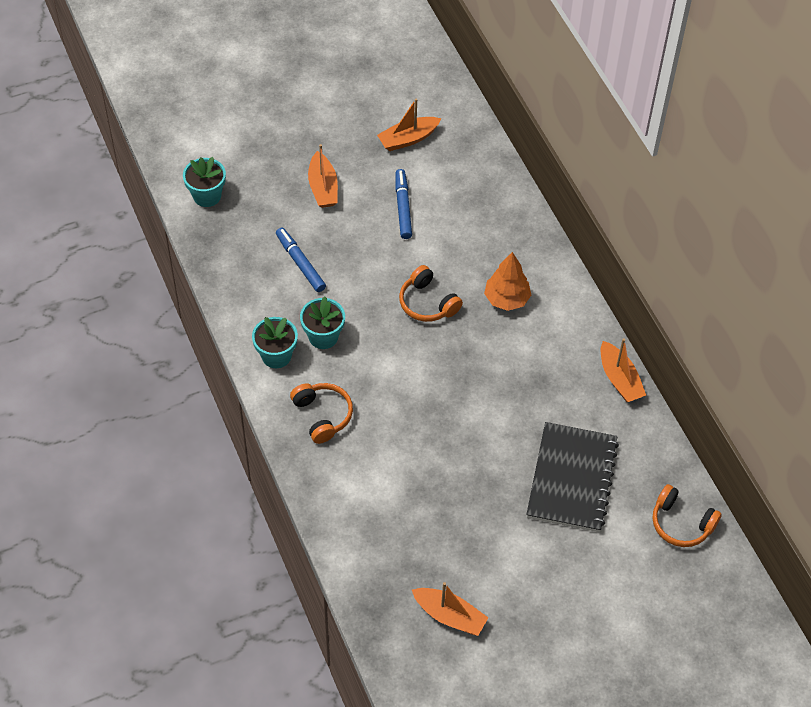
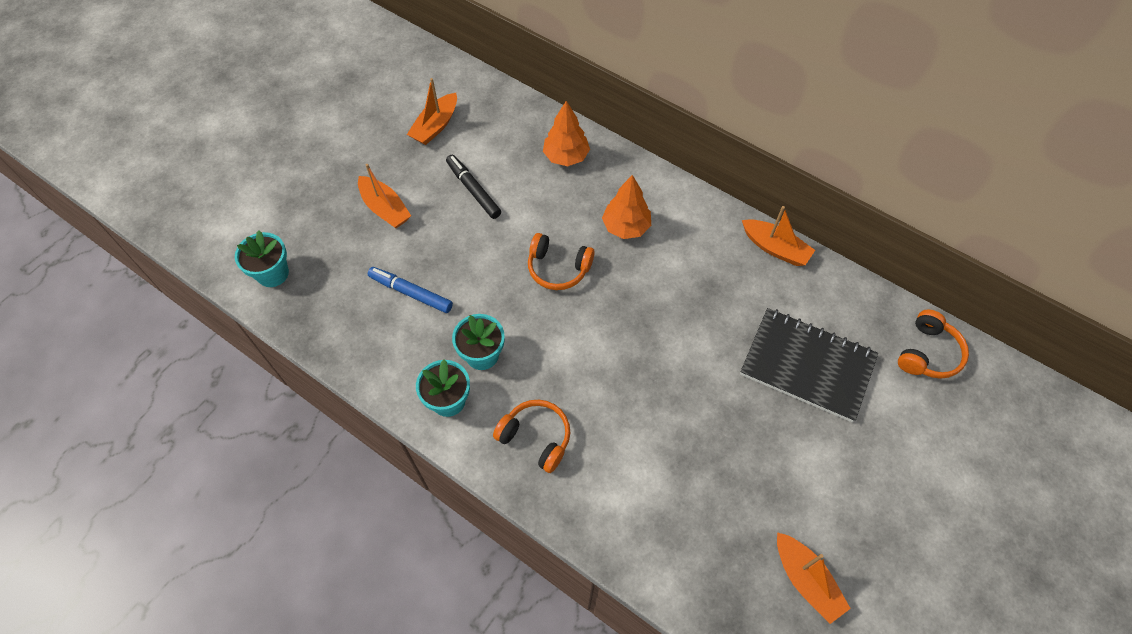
camera: 30 degrees left, 5 degrees up
blue marker [395,169,412,239] -> black marker [446,155,501,219]
orange boat [412,582,488,636] -> orange boat turned 60 degrees clockwise [777,532,851,624]
black notebook [526,422,619,532] -> black notebook turned 45 degrees counterclockwise [740,308,878,422]
orange headphones [652,484,722,547] -> orange headphones turned 60 degrees counterclockwise [898,310,969,379]
none -> orange tree [543,101,590,166]

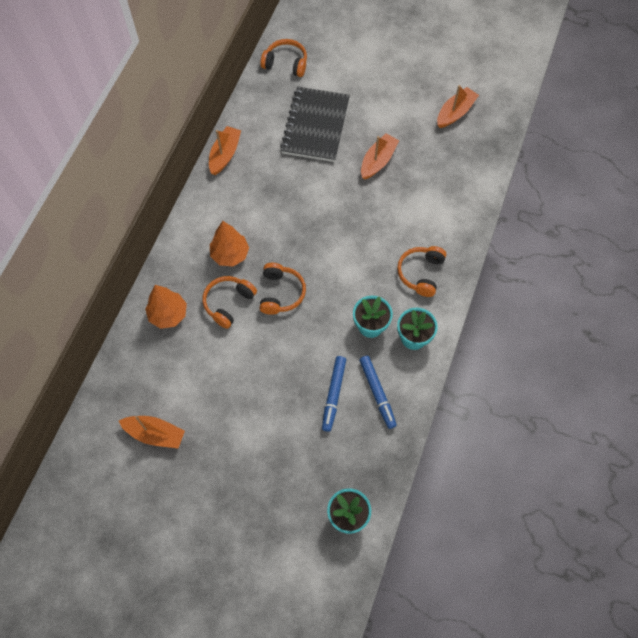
camera: 105 degrees left, 5 degrees up
orange boat [358,164,411,228] -> orange boat moved to [361,133,399,180]
black marker [446,155,501,219] -> none
none -> orange headphones [203,276,257,329]
none -> blue marker [359,356,397,429]

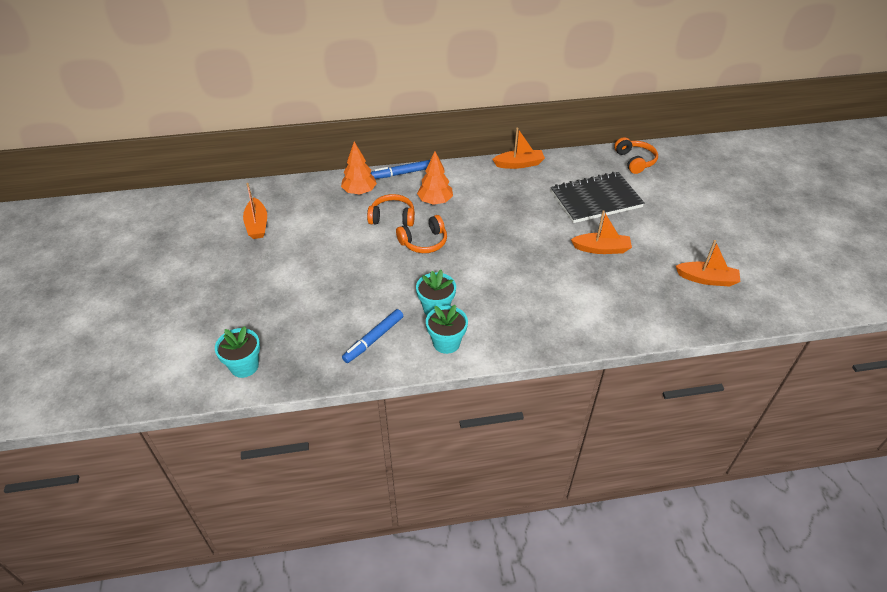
camera: 60 degrees right, 20 degrees down
blue marker [322,356,346,432] -> blue marker moved to [371,160,430,179]
orange headphones [397,246,446,297] -> none

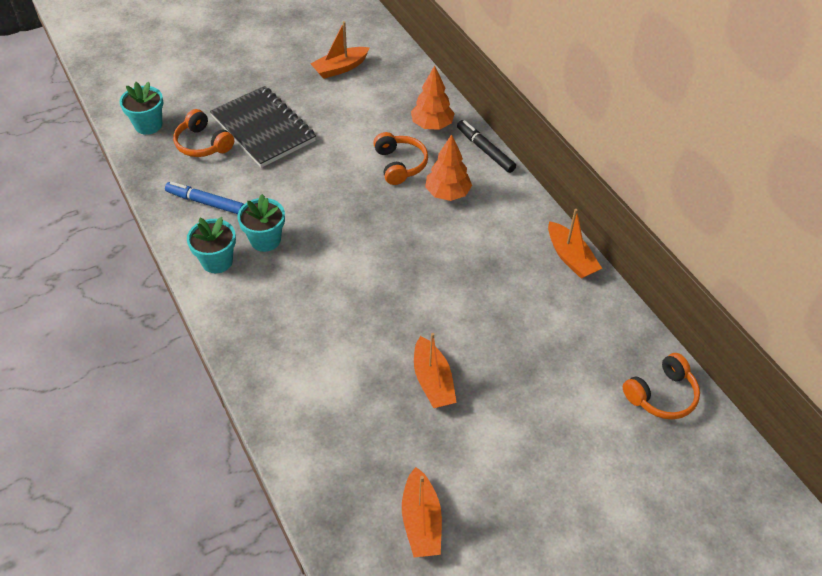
camera: 70 degrees right, 5 degrees up
blue marker [371,160,430,179] -> black marker [457,120,516,173]
orange headphones [396,215,447,253] -> orange headphones moved to [173,109,234,157]
black notebook [551,172,645,223] -> black notebook moved to [210,86,316,168]

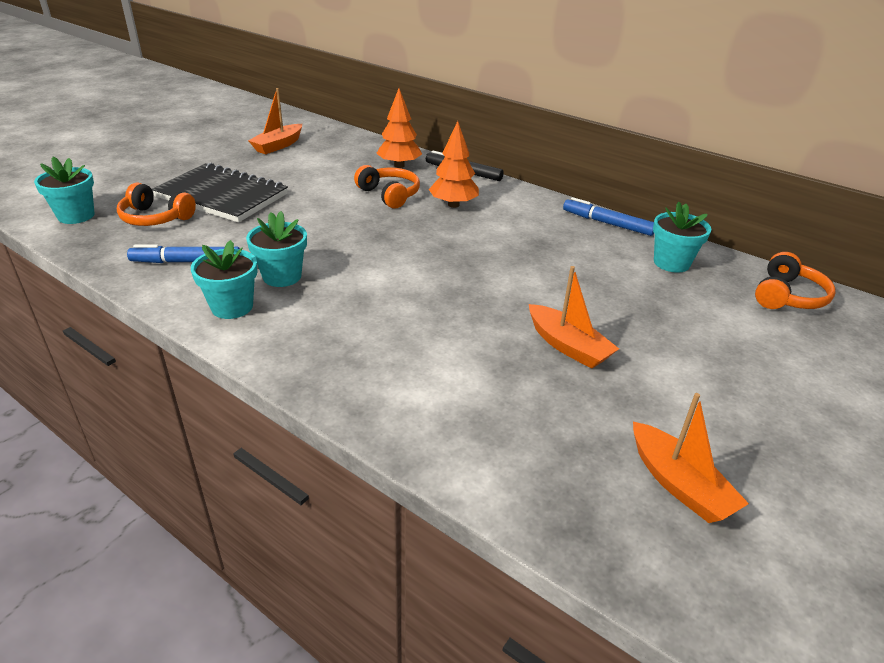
camera: 25 degrees left, 15 degrees down
orange boat [548,209,602,279] -> blue marker [563,197,654,236]
none -> turquoise flower pot [653,201,711,273]

